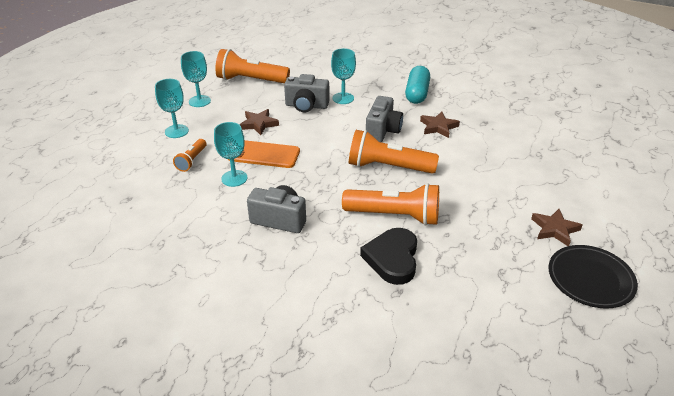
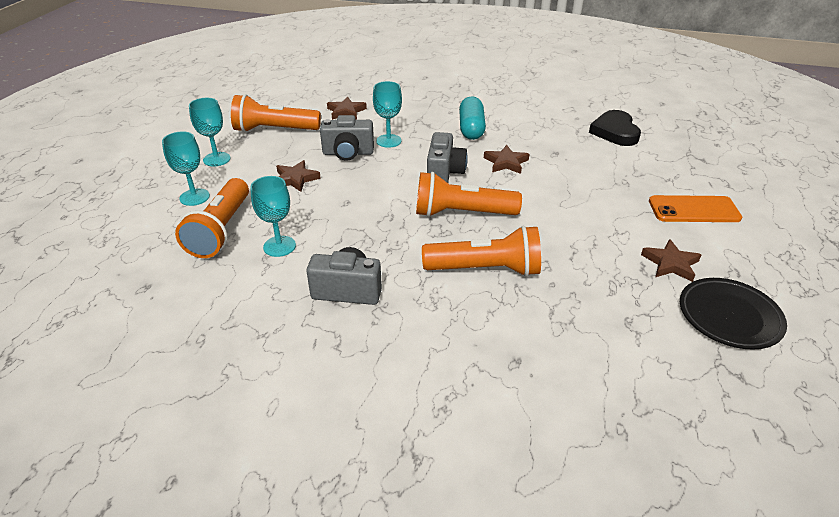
camera: 10 degrees left, 0 degrees up
orange flashlight [173,139,206,172] -> orange flashlight [175,178,249,258], size x1.89
orange phone [228,140,300,168] -> orange phone moved to [649,195,742,222]
black heart [360,228,417,285] -> black heart moved to [589,110,641,146]
none -> brown star [327,97,367,120]

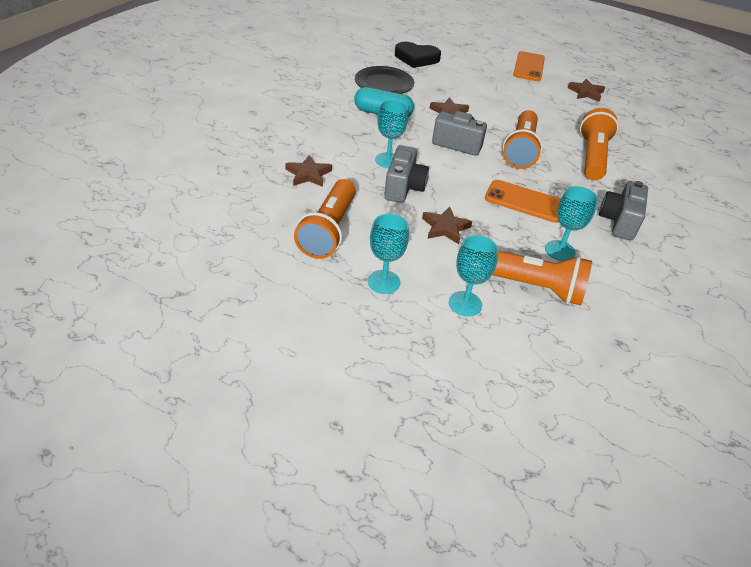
camera: 80 degrees left, 5 degrees up
black plate [680,278,787,349] -> black plate moved to [355,66,414,94]
none -> orange phone [485,180,561,223]

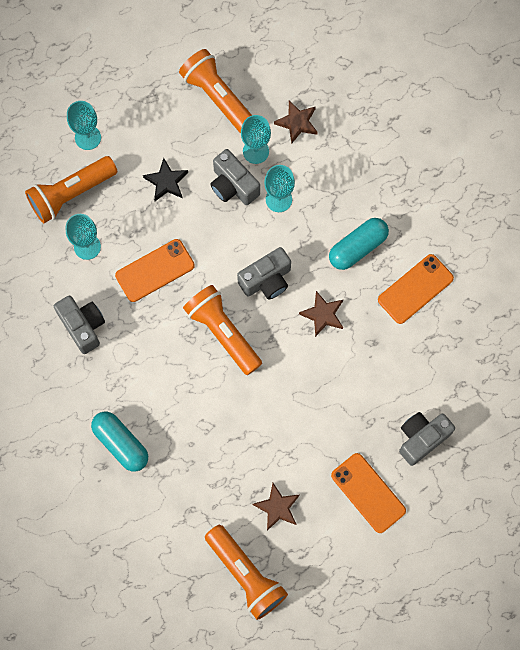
camera: 130 degrees right, 30 degrees up
black plate [355,66,414,94] -> orange phone [378,254,454,324]
turquoise goblet [368,214,409,294] -> turquoise goblet moved to [241,115,271,164]
black heart [395,42,441,68] -> none
brown star [422,206,473,244] -> black star [143,158,188,201]
orange flashlight [580,108,619,180] -> orange flashlight moved to [205,525,288,620]
none -> turquoise capsule [91,412,148,472]
none -> grey camera [399,412,455,466]

